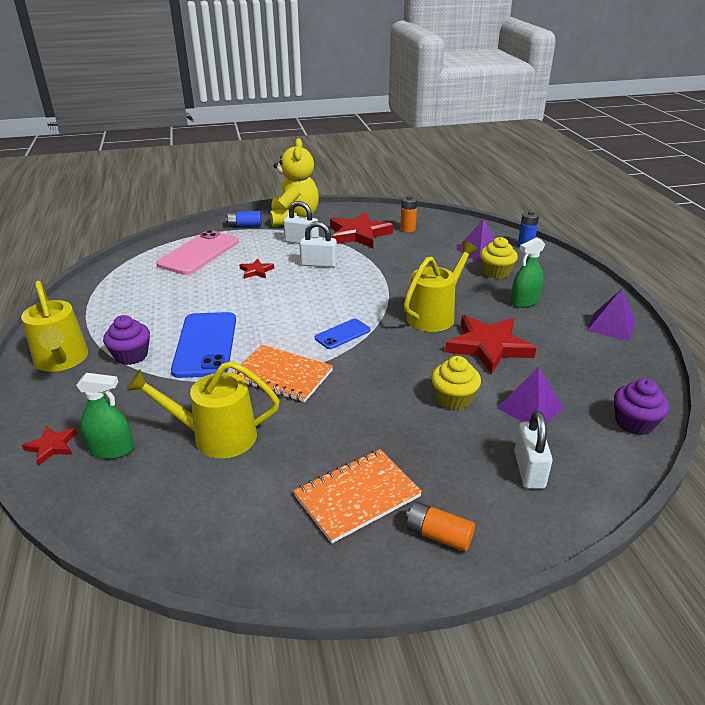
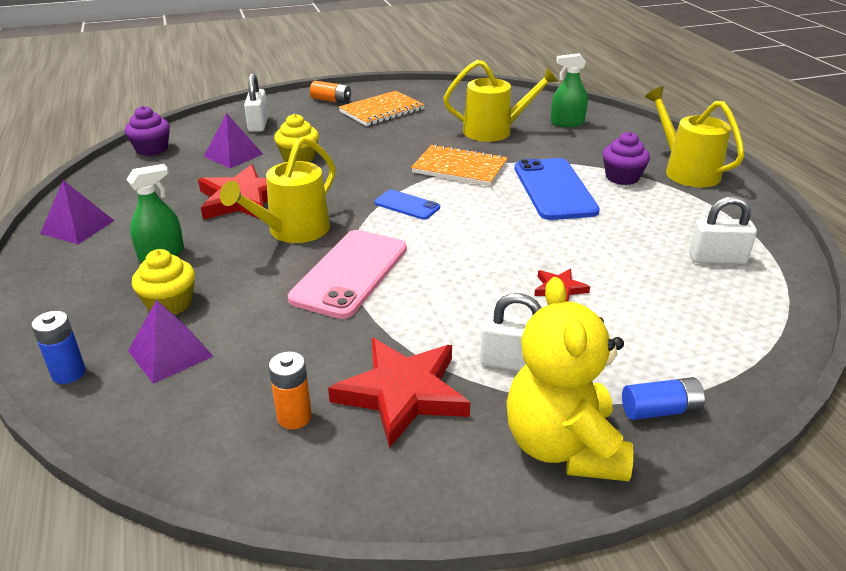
camera: 175 degrees right, 0 degrees up
red star [22,426,77,466] -> none
pink phone [156,230,239,275] -> pink phone moved to [288,230,407,319]
white padlock [299,221,337,267] -> white padlock moved to [689,196,757,264]
blue phone [315,319,370,349] -> blue phone turned 75 degrees clockwise [374,190,440,220]

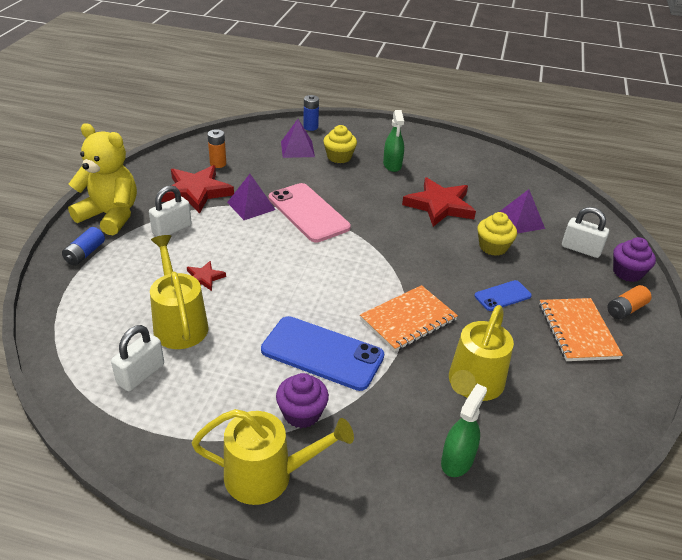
camera: 120 degrees right, 5 degrees up
purple pyramid [40,180,114,244] -> purple pyramid moved to [227,174,276,220]
purple cupcake [125,106,170,156] -> purple cupcake moved to [613,237,656,282]
yellow watering can [220,137,336,243] -> yellow watering can moved to [150,235,209,349]
blue phone [374,190,440,220] -> blue phone moved to [474,280,532,311]

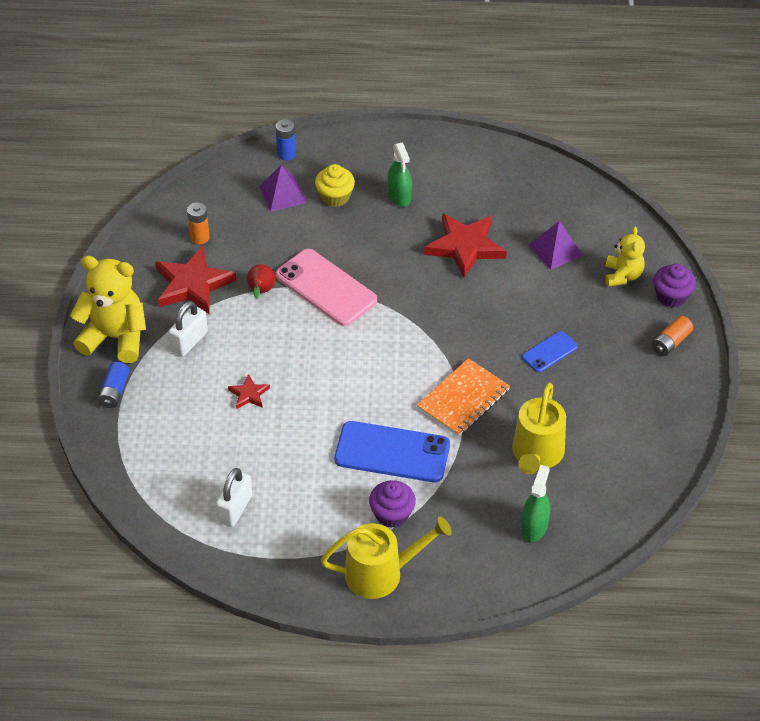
camera: 10 degrees left, 10 degrees up
yellow watering can [150,235,209,349] -> none
purple pyramid [227,174,276,220] -> red pear [247,264,276,299]
yellow cupcake [478,212,517,256] -> none
orange notebook [539,298,623,361] -> none
white padlock [562,207,609,258] -> yellow teddy bear [606,227,645,286]

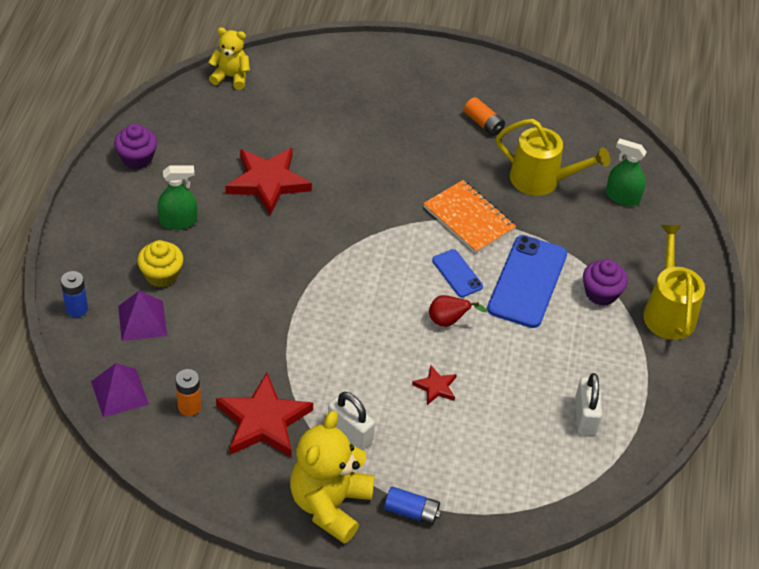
camera: 85 degrees left, 0 degrees up
white padlock [216,468,252,527] -> white padlock turned 60 degrees clockwise [575,373,602,435]
red pear [247,264,276,299] -> red pear moved to [429,295,487,327]
pink phone [276,249,377,326] -> none
blue phone [522,331,578,372] -> blue phone moved to [432,249,483,297]
purple pyramid [529,221,583,270] -> purple pyramid moved to [91,363,149,417]
yellow teddy bear [606,227,645,286] -> yellow teddy bear moved to [209,27,250,90]
orange battery [652,316,693,356] -> orange battery moved to [464,97,505,136]
purple cupcake [653,264,696,308] -> purple cupcake moved to [114,124,157,169]

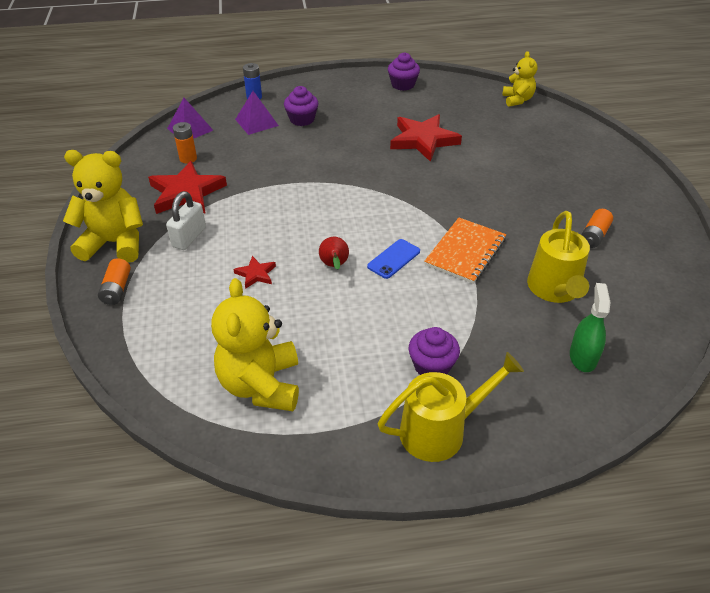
camera: 75 degrees right, 5 degrees down
yellow cupcake [137,240,184,287] -> purple cupcake [284,86,318,126]
green spray bottle [157,165,197,230] -> none
blue battery [384,486,441,525] -> orange battery [98,258,131,305]
blue phone [487,235,567,328] -> none
white padlock [575,373,602,435] -> yellow teddy bear [211,278,299,411]

